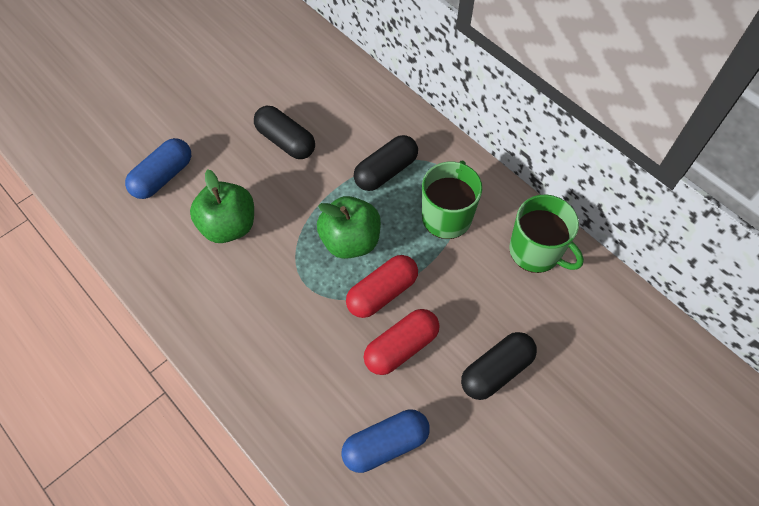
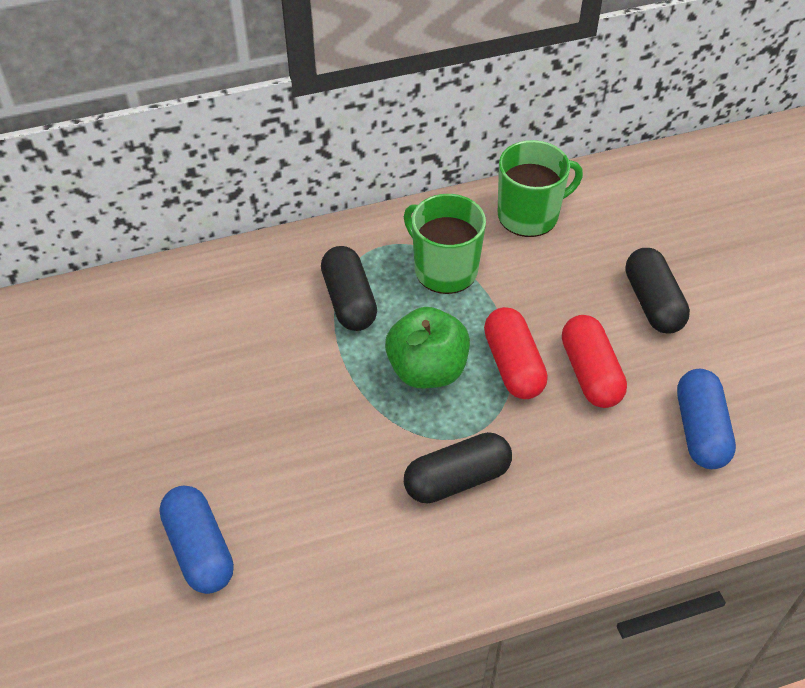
camera: 65 degrees left, 10 degrees down
green apple [190,169,254,243] -> none
black capsule [254,106,315,159] -> black capsule moved to [404,432,512,504]

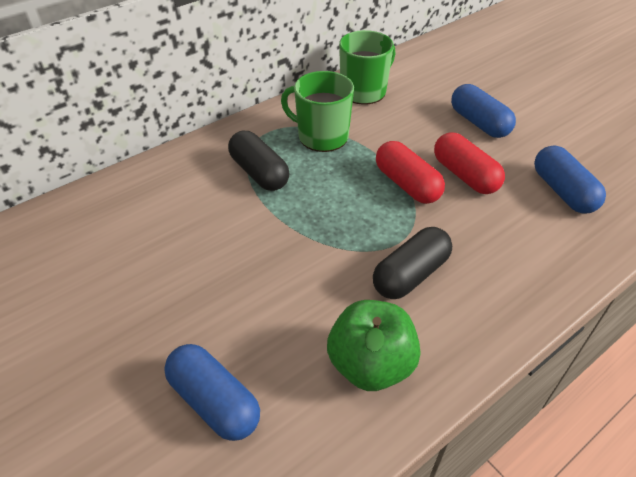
camera: 20 degrees left, 5 degrees down
green apple [385,307,470,388] -> green apple moved to [327,300,420,391]
black capsule [625,248,690,334] -> blue capsule [451,84,516,138]

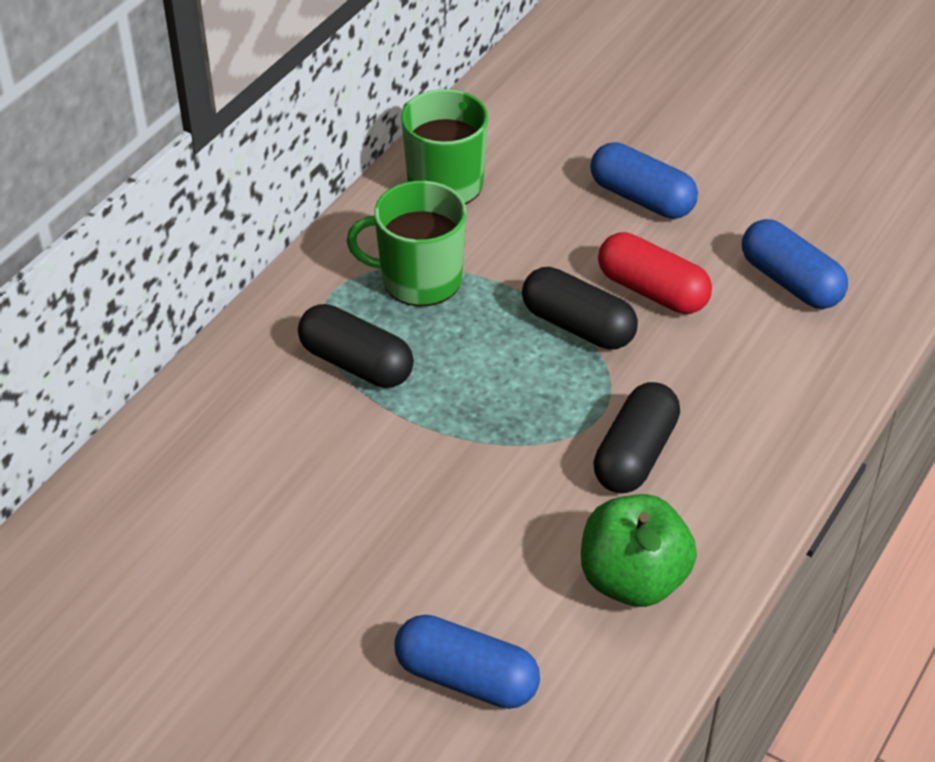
camera: 20 degrees left, 0 degrees up
red capsule [376,141,445,204] -> black capsule [522,267,638,350]

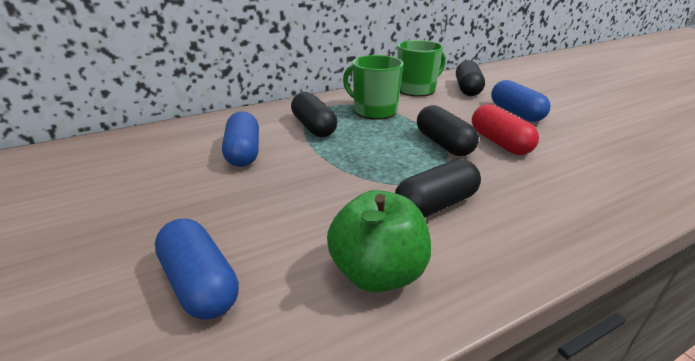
camera: 30 degrees right, 15 degrees down
blue capsule [742,219,848,309] -> blue capsule moved to [222,111,259,167]
none -> black capsule [456,60,485,96]

